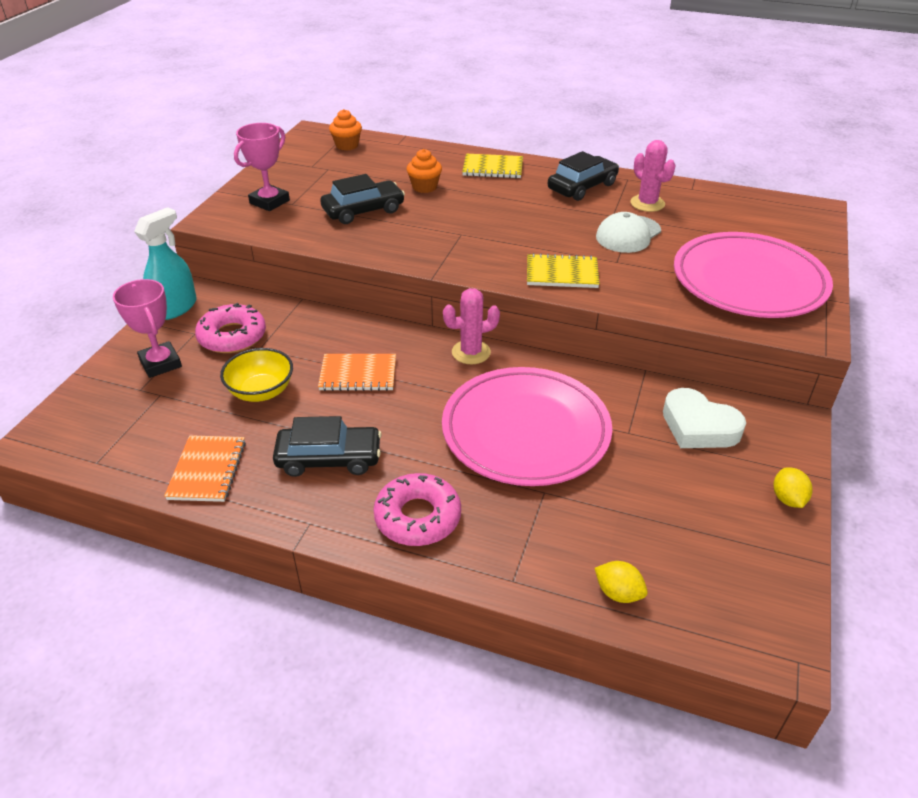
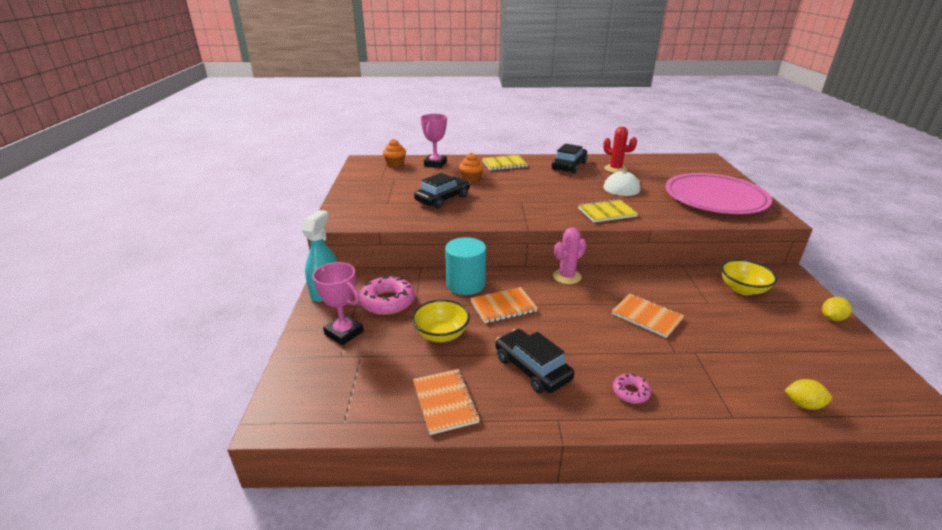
camera: 20 degrees left, 10 degrees down
pink trophy [234,123,290,211] -> pink trophy moved to [421,114,447,168]
black car [273,416,382,477] -> black car turned 105 degrees counterclockwise [495,329,574,393]
pink donut [373,473,461,546] -> pink donut [613,374,651,404], size x0.53
pink plate [442,367,612,486] -> orange notebook [612,293,684,338]
pink cactus [630,140,676,212] -> red cactus [603,127,637,173]
white heart [663,388,746,448] -> yellow bowl [721,259,777,295]
yellow lemon [774,467,812,508] -> yellow lemon turned 75 degrees clockwise [822,297,852,321]
none -> turquoise cylinder [445,237,486,295]

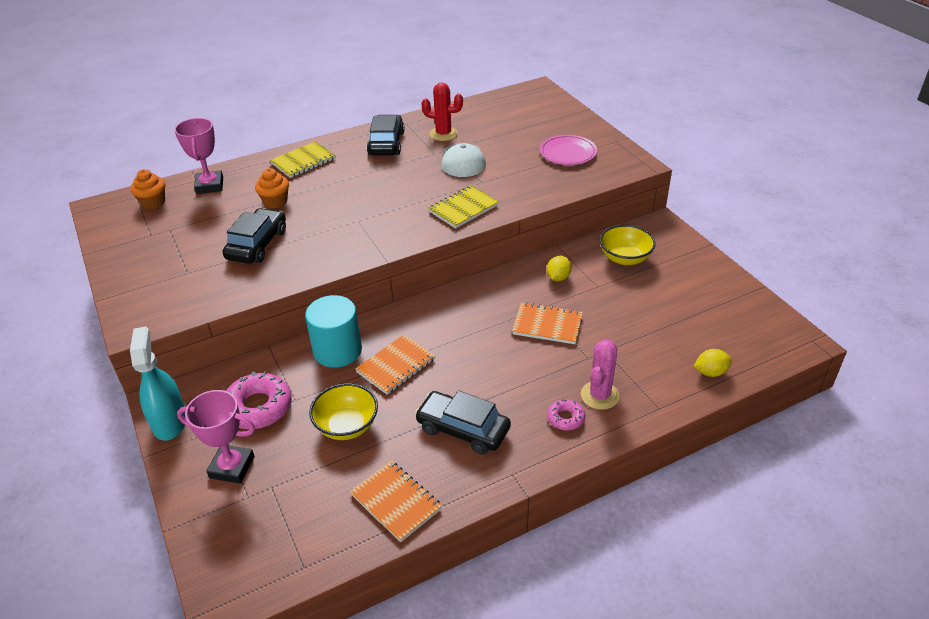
camera: 25 degrees left, 10 degrees up
pink cactus [553,227,586,284] -> pink cactus moved to [581,340,620,410]
pink plate [665,173,772,214] -> pink plate [540,135,597,165], size x0.50
yellow lemon [822,297,852,321] -> yellow lemon moved to [547,256,572,281]

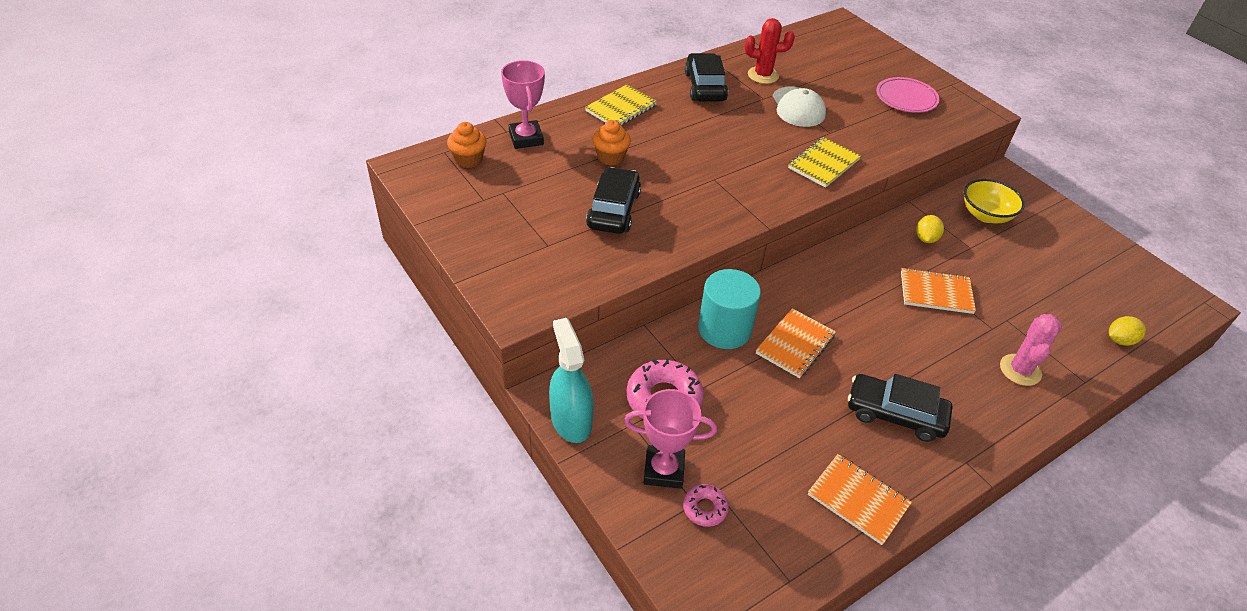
camera: 10 degrees left, 5 degrees up
yellow bowl [309,383,378,440] -> none
pink donut [547,399,585,430] -> pink donut moved to [683,484,729,527]

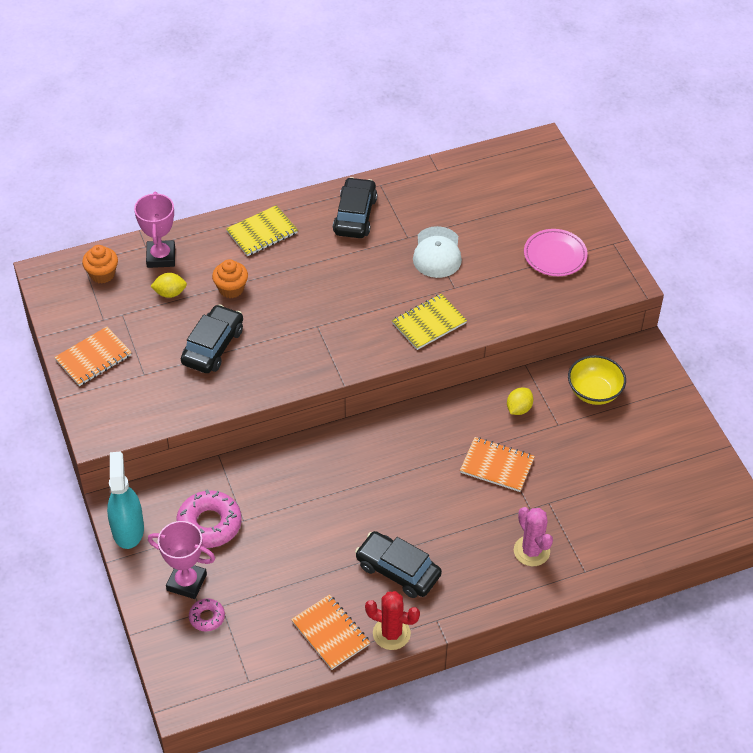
camera: 15 degrees right, 5 degrees up
turquoise cylinder [698,269,761,349] -> none
red cactus [745,18,795,84] -> red cactus moved to [365,591,420,650]
orange notebook [756,308,836,378] -> orange notebook moved to [54,327,132,386]
pink cactus [1000,314,1062,386] -> pink cactus turned 60 degrees counterclockwise [514,507,553,566]
yellow lemon [1109,316,1146,346] -> yellow lemon moved to [150,273,187,298]

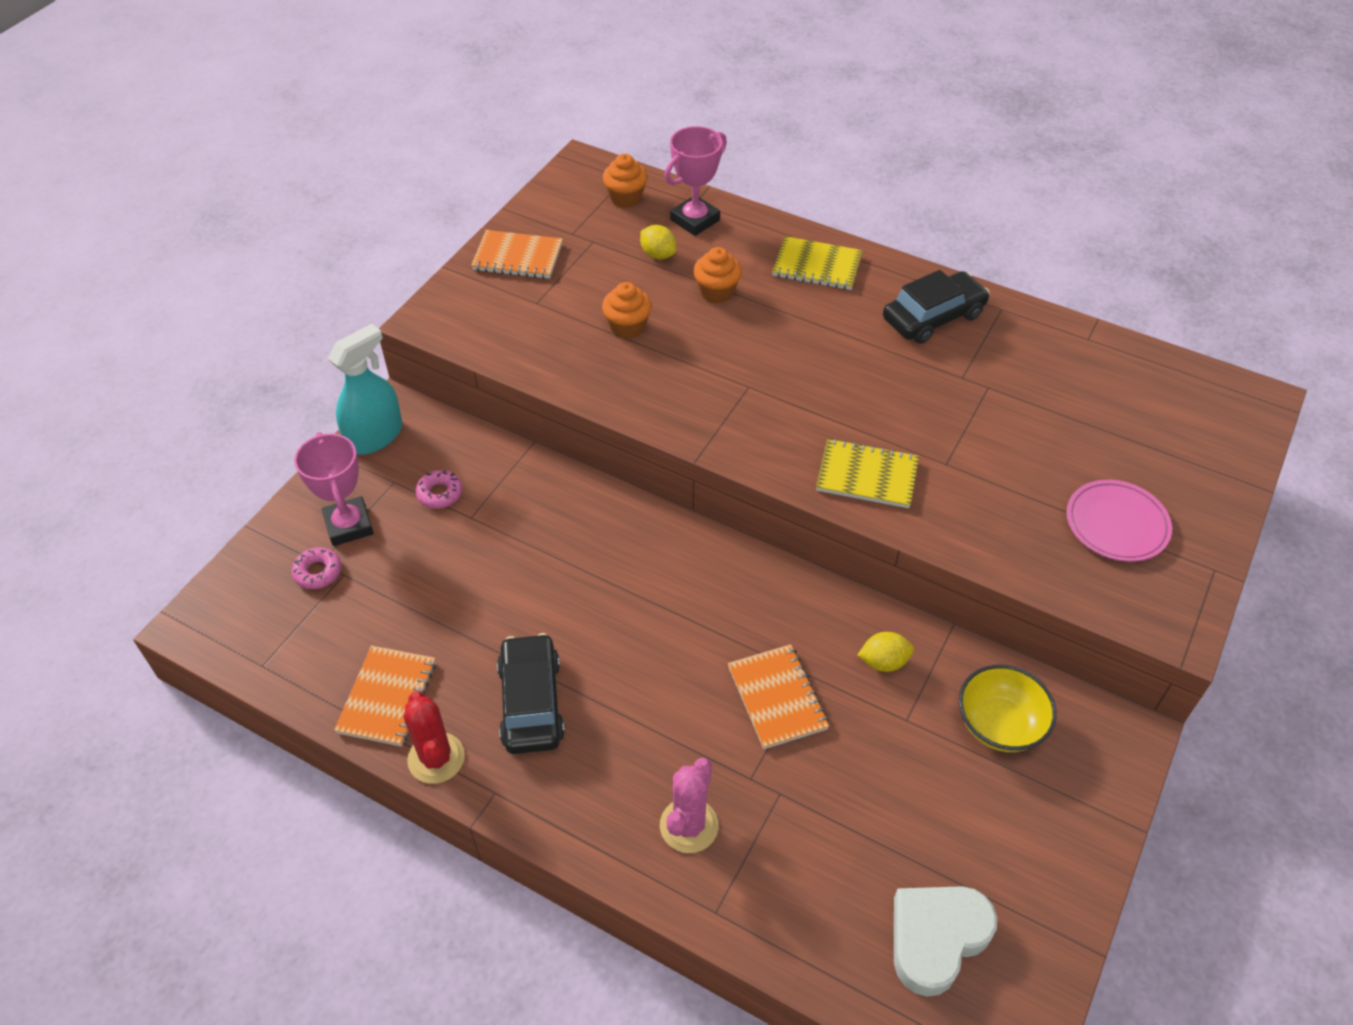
camera: 50 degrees right, 0 degrees up
pink donut [176,489,241,548] -> pink donut [416,470,462,509], size x0.53
black car [181,304,243,373] -> orange cupcake [602,282,652,339]
white cap [413,226,462,278] -> none
none -> white heart [894,886,997,997]

